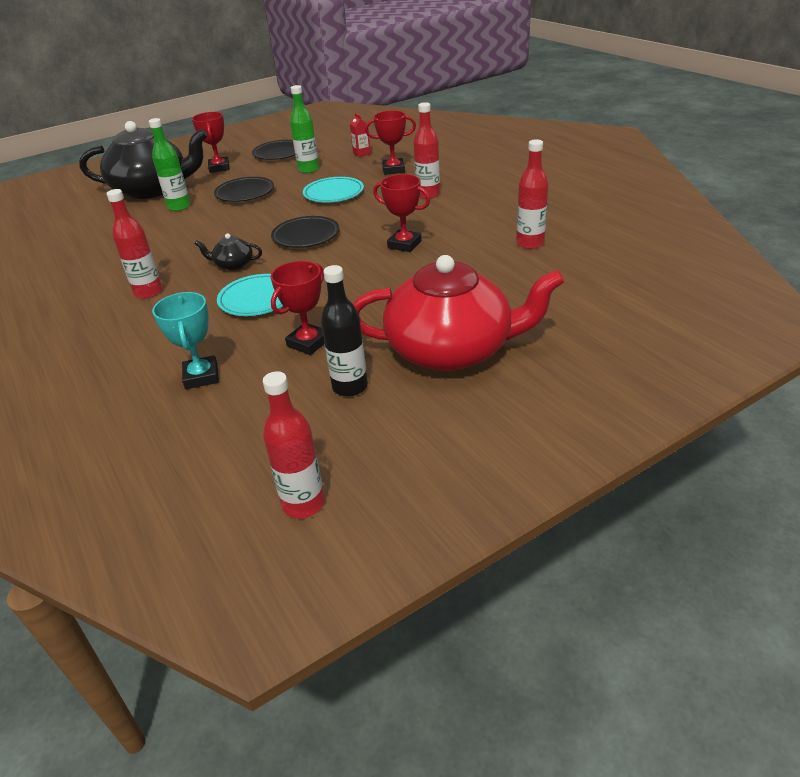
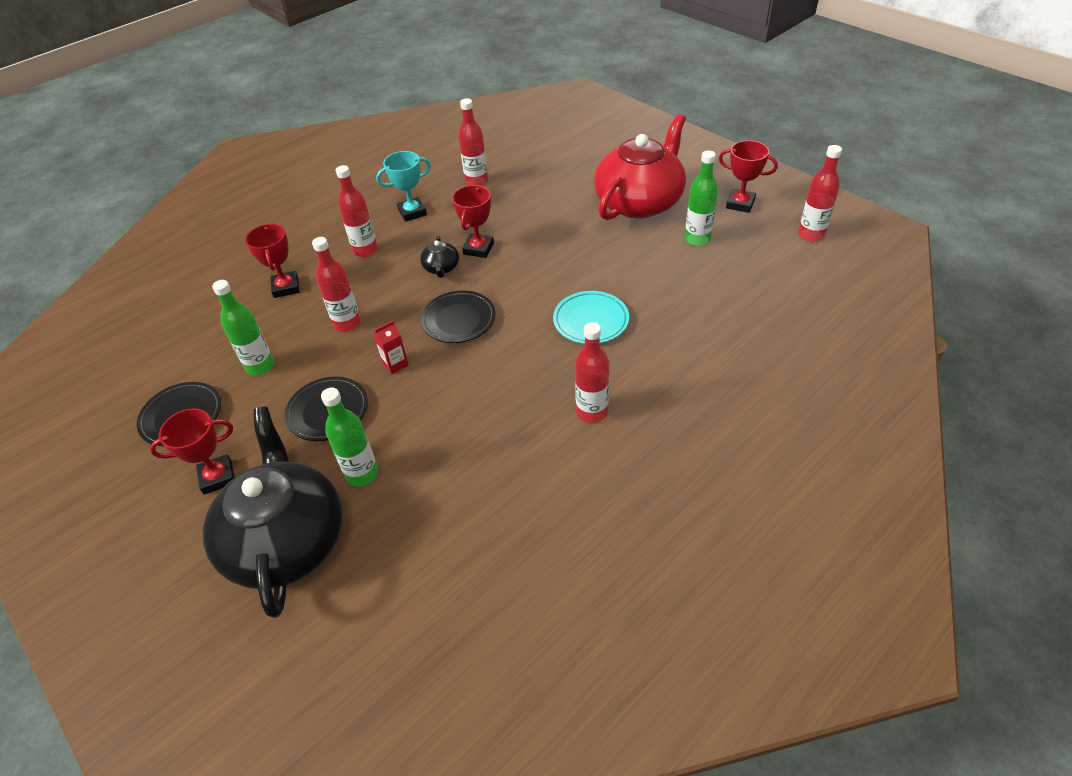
camera: 100 degrees left, 10 degrees up
turquoise trophy [152,292,219,389] -> turquoise trophy moved to [376,151,431,222]
black teapot [195,233,262,271] -> black teapot moved to [420,235,459,278]
red trophy [271,261,324,355] -> red trophy moved to [719,140,778,213]
turquoise plate [303,177,364,203] -> red bottle [312,237,361,332]
black bottle [321,265,368,397] -> green bottle [685,150,718,246]
red carton [350,113,371,157] -> red carton moved to [373,321,408,374]
red teapot [352,255,565,371] -> red teapot turned 45 degrees clockwise [594,114,686,220]

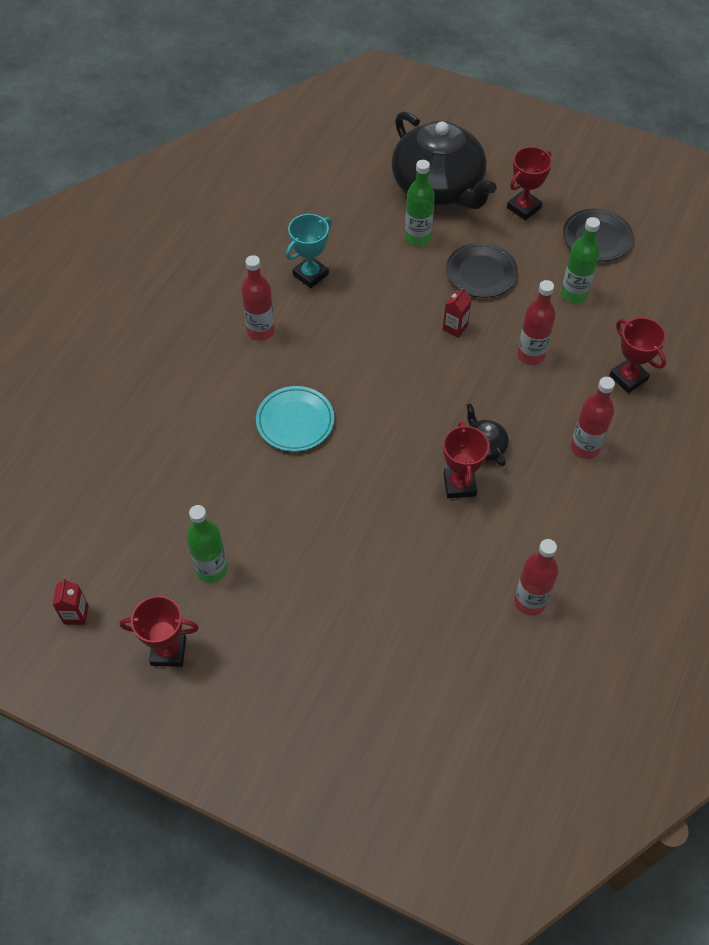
camera: 155 degrees right, 10 degrees up
turquoise trophy [376,151,431,222] -> turquoise trophy moved to [286,214,332,288]
black plate [421,290,496,343] -> none
red teapot [594,114,686,220] -> none
red bottle [798,145,842,242] -> red carton [53,578,89,625]

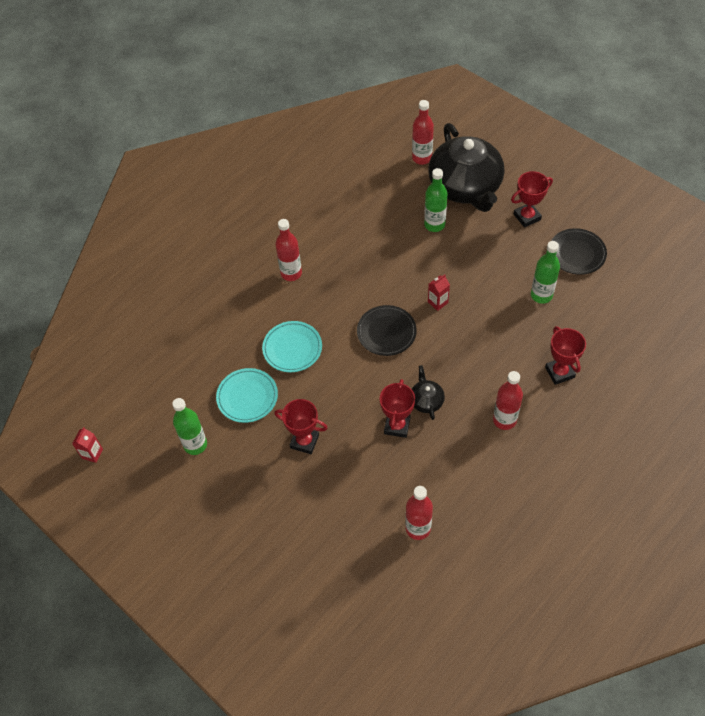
camera: 20 degrees right, 0 degrees up
red trophy [120,596,199,667] -> red trophy moved to [274,399,327,454]
turquoise trophy [286,214,332,288] -> none
black plate [446,242,518,298] -> black plate moved to [357,305,417,356]
red bottle [517,280,555,365] -> red bottle moved to [412,100,434,165]
none -> turquoise plate [216,368,278,423]

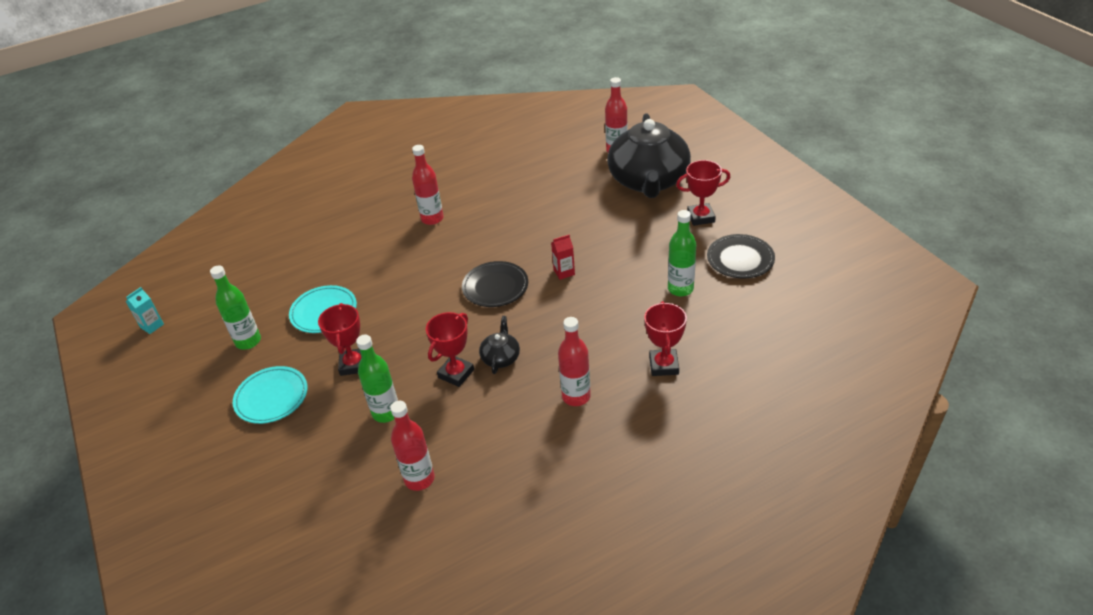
camera: 20 degrees right, 15 degrees down
red carton [72,427,103,463] -> turquoise carton [126,287,164,334]
turquoise plate [262,321,322,372] -> turquoise plate moved to [233,366,308,424]
red trophy [274,399,327,454] -> red trophy turned 45 degrees clockwise [318,303,362,376]
green bottle [424,168,447,232] -> green bottle moved to [356,335,398,423]

